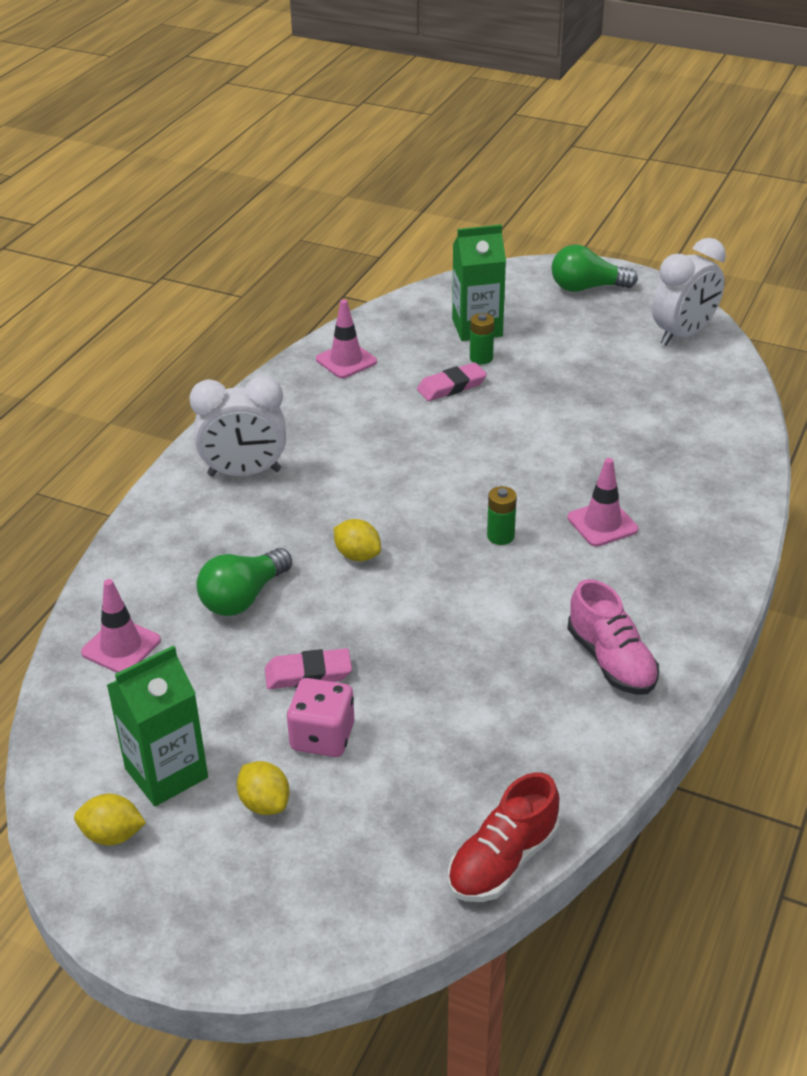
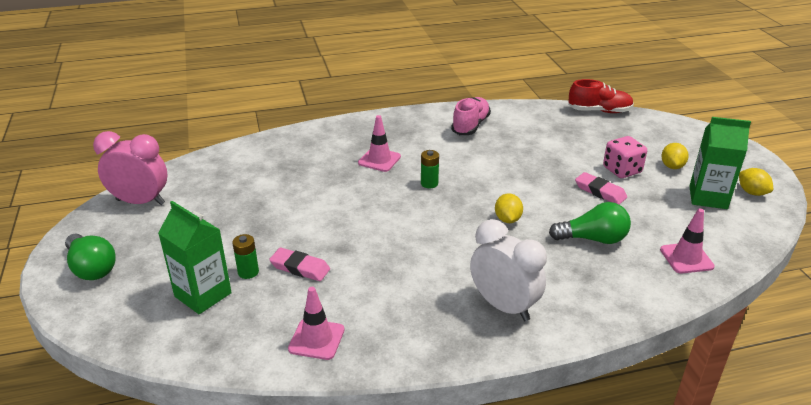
camera: 130 degrees left, 5 degrees down
white clock [652,238,726,346] -> pink clock [93,131,167,205]

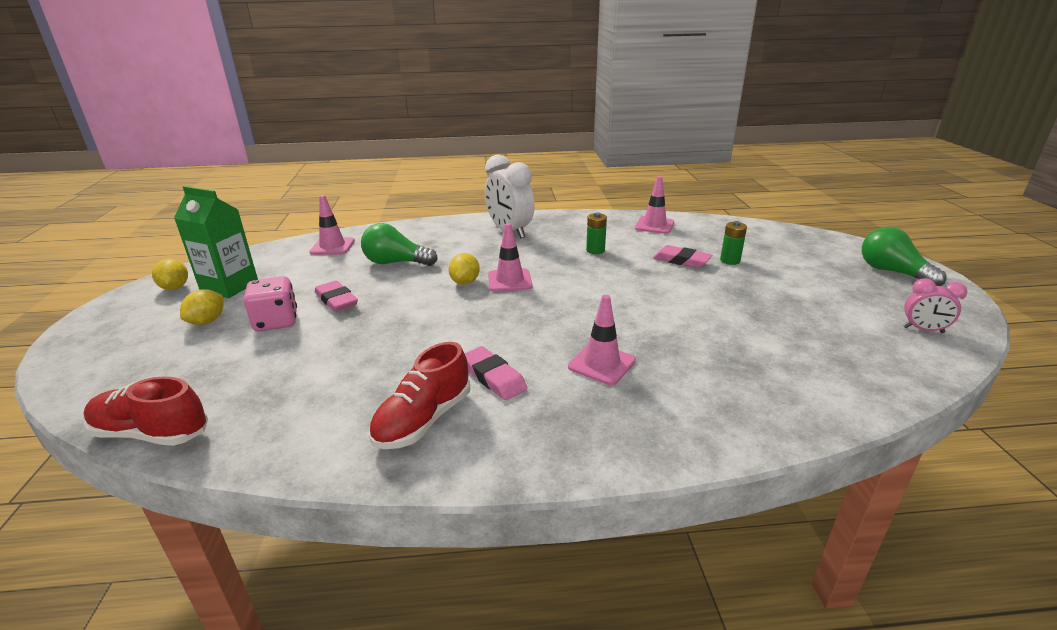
camera: 170 degrees left, 5 degrees down
pink clock [93,131,167,205] -> pink clock [903,278,967,333], size x0.53
green carton [158,201,232,314] -> none
green battery [421,150,439,188] -> green battery moved to [586,212,607,254]
pink shoe [451,97,491,135] -> red shoe [369,342,470,449]
none -> pink eraser [464,346,527,400]
none -> pink traffic cone [488,223,533,292]

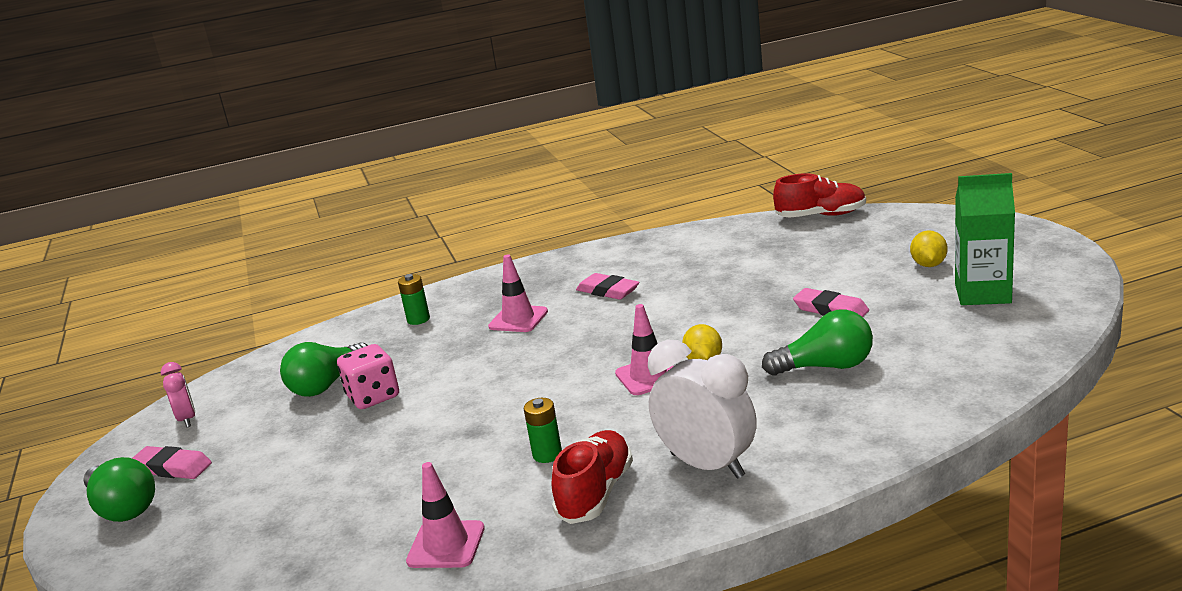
camera: 170 degrees right, 5 degrees down
yellow lemon [152,259,188,290] -> none
pink dice [244,276,297,332] -> pink dice moved to [337,344,399,409]
pink traffic cone [309,195,355,255] -> none
red shoe [369,342,470,449] -> red shoe moved to [552,430,633,524]
pink eraser [653,245,713,268] -> pink eraser moved to [132,446,212,479]
green battery [720,221,747,265] -> green battery moved to [398,274,430,325]
pink clock [903,278,967,333] -> pink clock turned 60 degrees clockwise [161,362,195,427]
none -> green light bulb [280,342,368,397]

